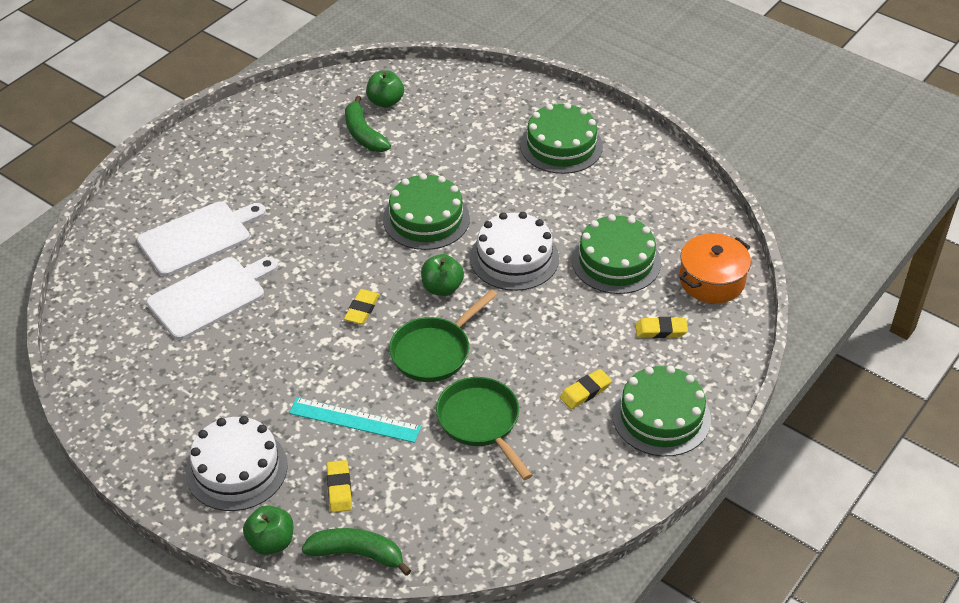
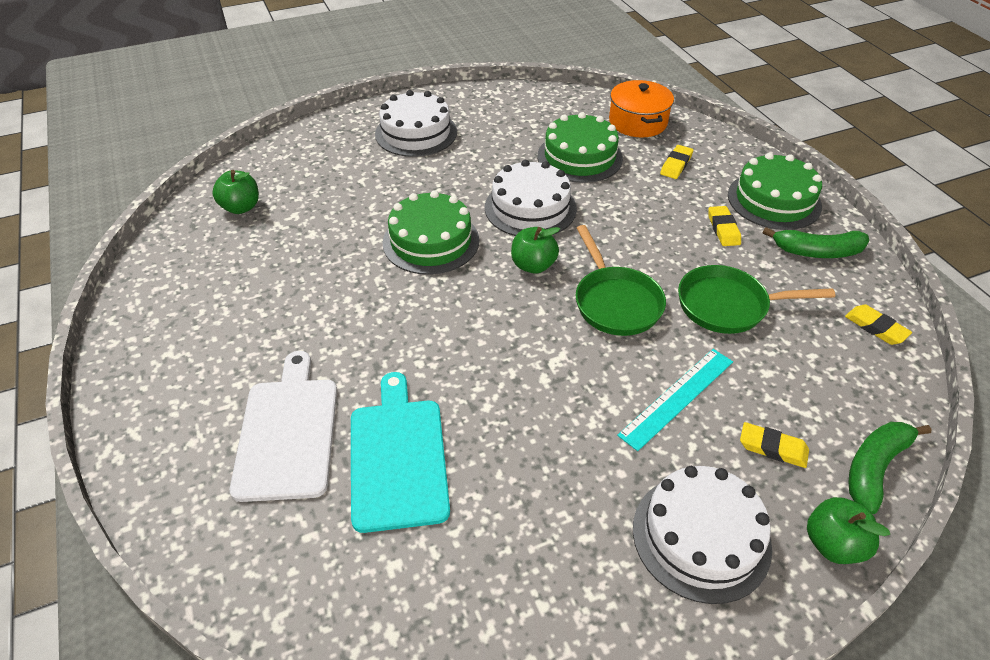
camera: 60 degrees left, 0 degrees up
white cutting board [146,257,278,340] -> turquoise cutting board [351,372,450,533]
yellow eraser [344,289,380,325] -> yellow eraser moved to [845,305,912,345]
green banana [345,96,391,152] -> green banana moved to [763,227,869,258]
green cake [520,102,603,174] -> white cake [375,90,457,157]

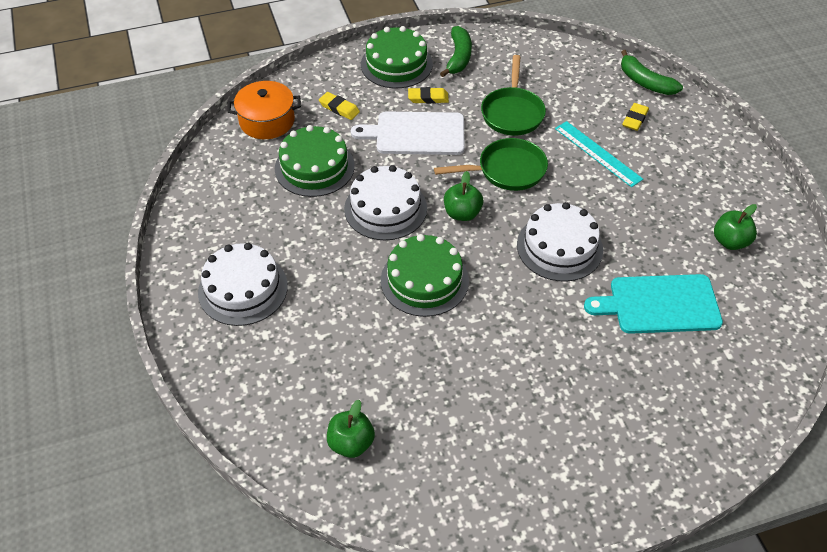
camera: 85 degrees left, 5 degrees up
white cutting board [230,351,337,502] -> white cutting board moved to [351,111,465,155]
white cake [633,466,772,604] -> white cake moved to [517,202,603,282]
green apple [807,497,890,564] -> green apple moved to [714,204,757,250]
yellow eraser [845,305,912,345] -> none

